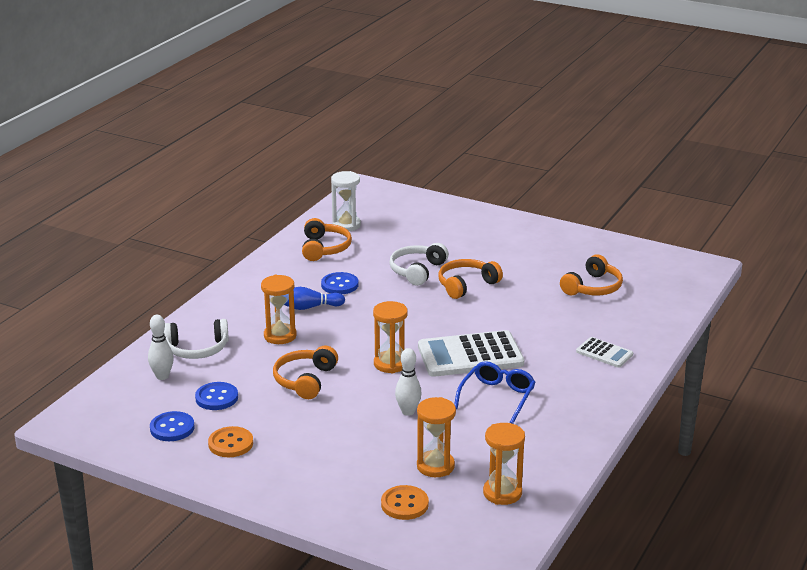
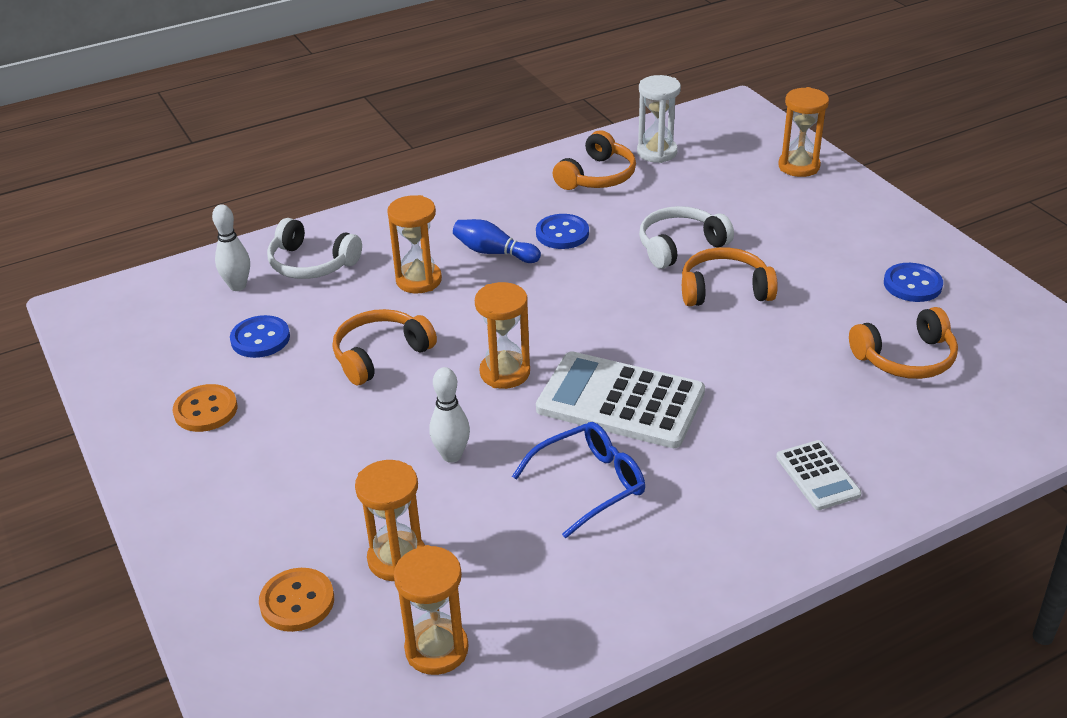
camera: 35 degrees right, 10 degrees up
blue button [150,411,194,441] -> blue button moved to [884,263,943,302]
none -> orange hourglass [778,87,829,177]

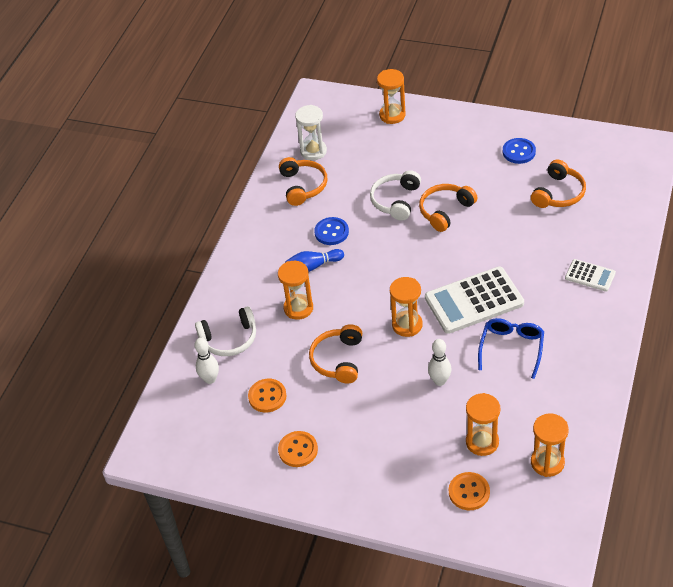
camera: 40 degrees left, 10 degrees up
blue button [230,315,290,358] -> orange button [248,379,287,413]

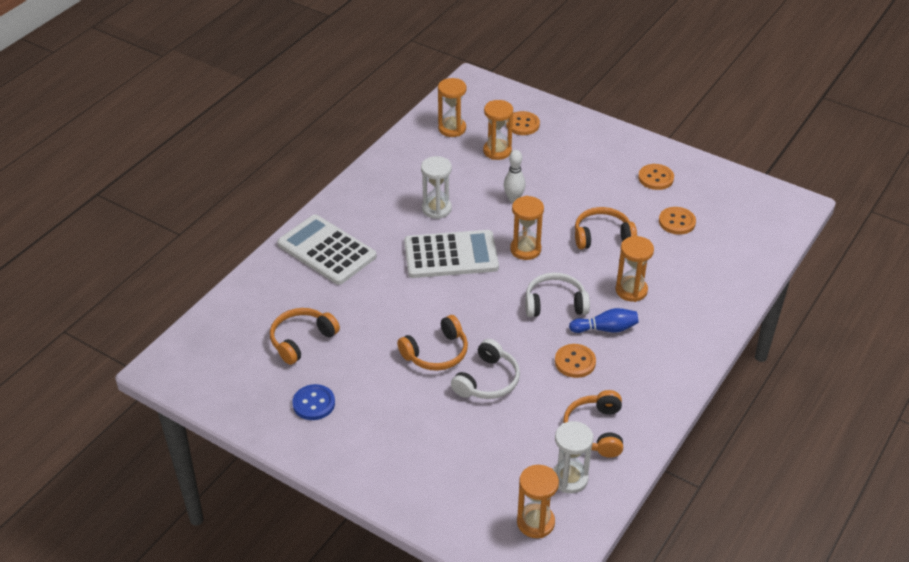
camera: 170 degrees left, 5 degrees down
white bowling pin [194,338,219,384] -> none
white headphones [195,306,256,356] -> white headphones moved to [525,273,590,317]
orange headphones [309,324,362,383] -> orange headphones turned 120 degrees counterclockwise [575,207,637,249]
blue button [314,217,349,245] -> orange button [555,344,596,378]
orange hourglass [377,69,406,124] -> orange hourglass moved to [517,465,559,538]
blue glasses [478,318,544,379] -> white hourglass [421,156,452,219]
white calculator [565,259,616,292] -> white calculator [277,215,377,285], size x1.94

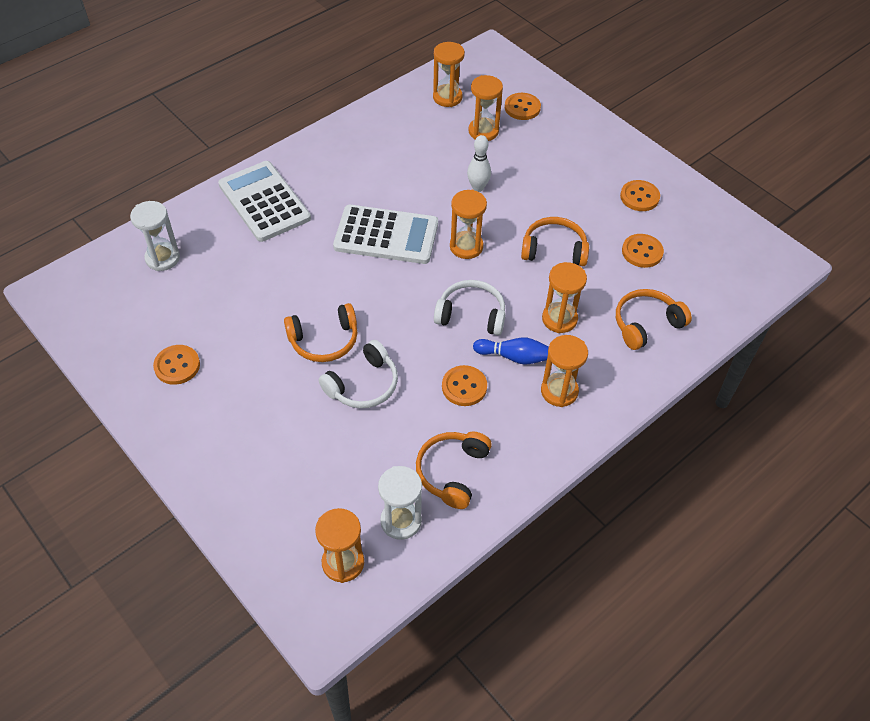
camera: 15 degrees right, 10 degrees up
orange headphones [270,308,340,365] -> orange headphones moved to [616,289,692,350]
blue button [292,384,335,420] -> orange button [153,345,200,385]
white hourglass [421,156,452,219] -> white hourglass moved to [130,201,180,271]
none -> orange hourglass [541,335,588,407]

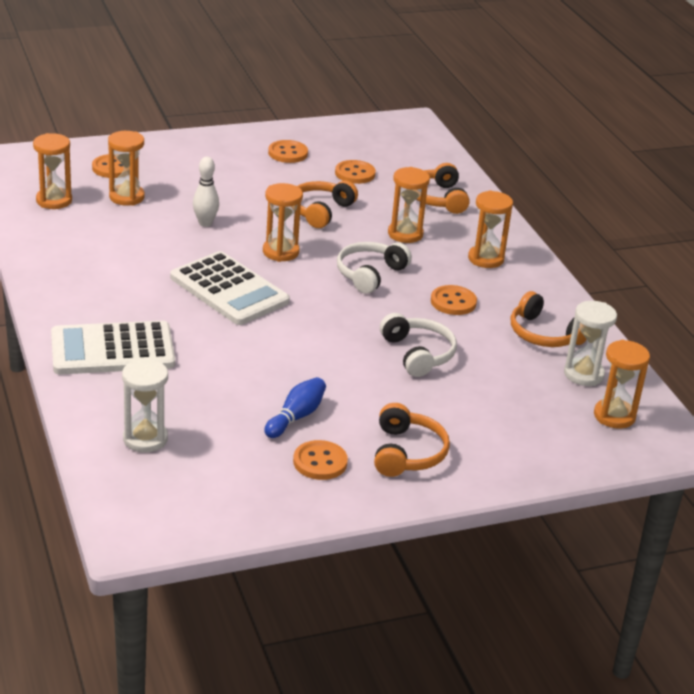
camera: 70 degrees left, 20 degrees down
orange headphones [284,303,358,362] -> orange headphones moved to [374,403,450,477]
white calculator [333,205,438,264] -> white calculator turned 105 degrees clockwise [170,251,290,325]
blue bowling pin [473,338,549,365] -> blue bowling pin moved to [264,377,326,438]

